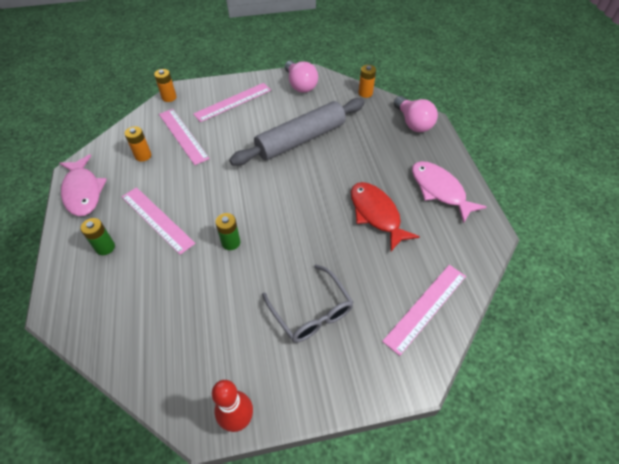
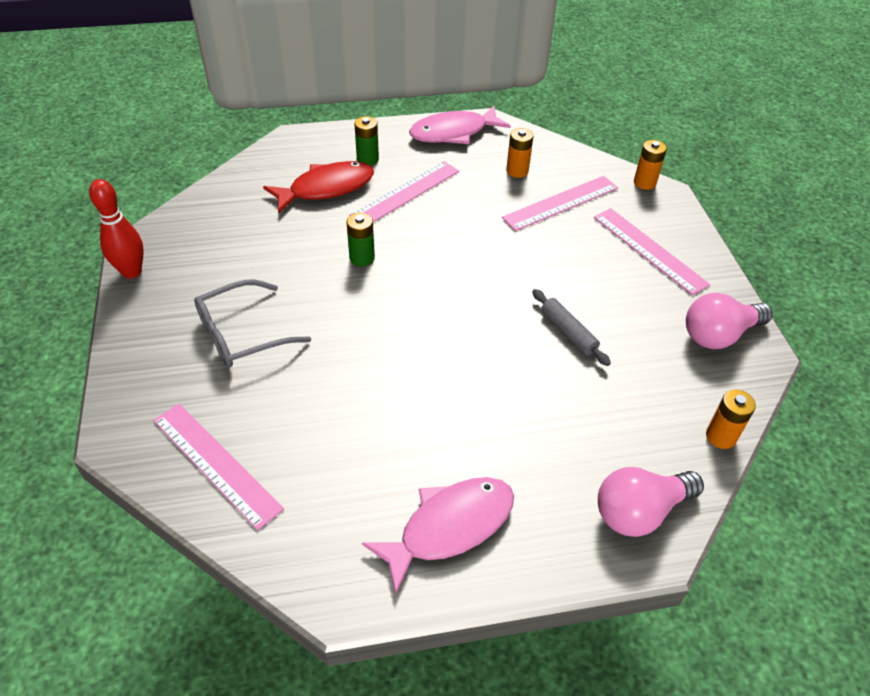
camera: 90 degrees right, 5 degrees down
grey rolling pin [229,98,365,166] -> grey rolling pin [532,289,611,366], size x0.44
red fish [351,182,420,251] -> red fish moved to [263,161,374,213]

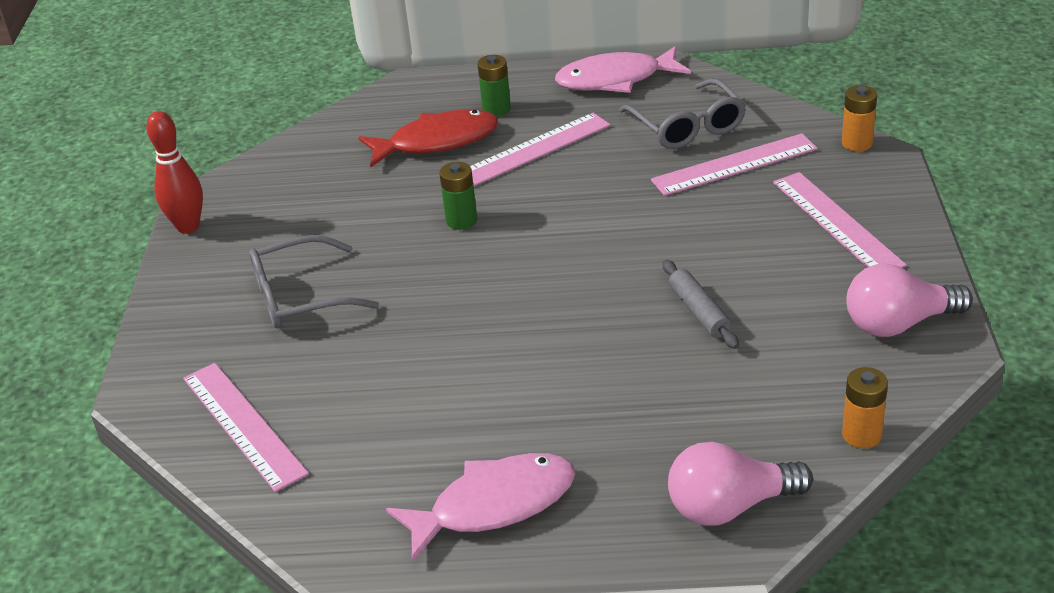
camera: 15 degrees right, 10 degrees down
orange battery [506,128,533,178] -> grey glasses [619,78,746,149]

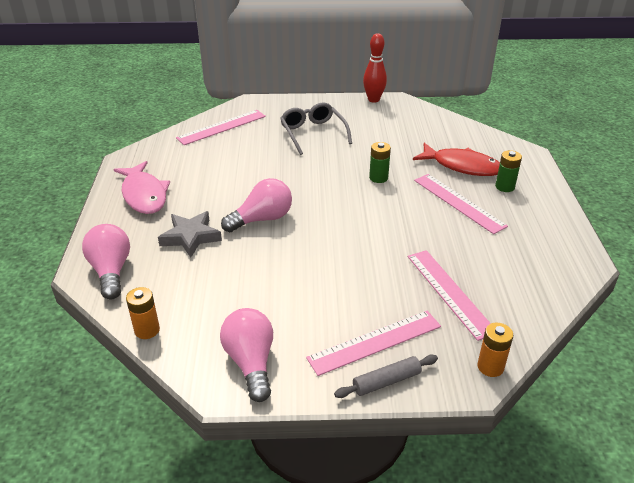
camera: 85 degrees right, 0 degrees up
red fish [358,110,498,168] -> red fish turned 45 degrees counterclockwise [413,143,500,176]
pink fish [555,46,691,93] -> none
grey glasses [619,78,746,149] -> none
grey rolling pin [663,260,739,349] -> grey rolling pin moved to [334,355,438,398]
none -> grey star [158,211,222,258]
none -> pink light bulb [221,178,292,232]

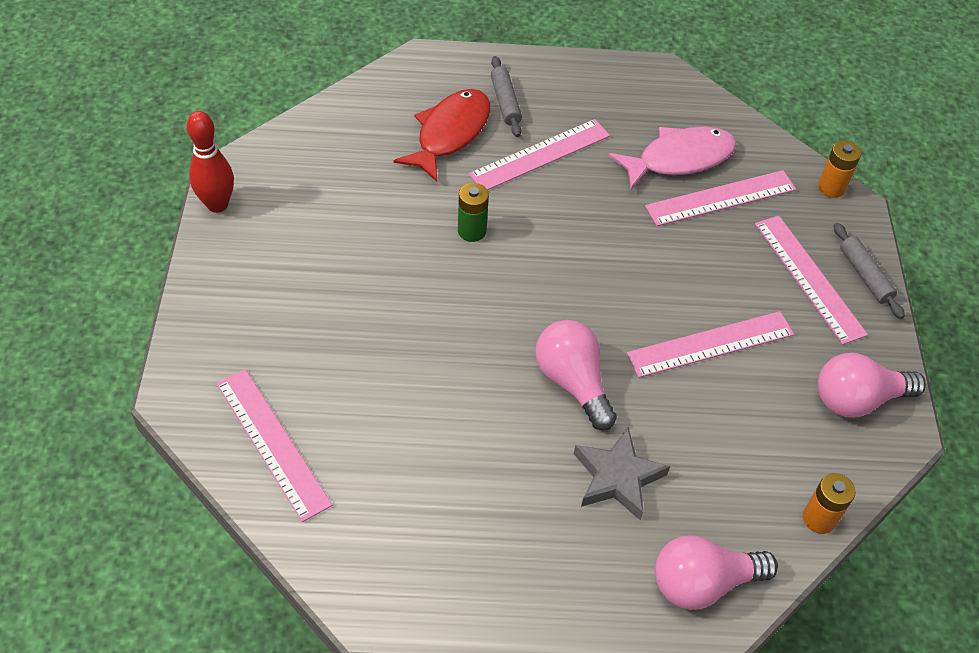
camera: 90 degrees left, 15 degrees up
pink fish [113,161,170,214] -> pink fish moved to [608,127,737,190]
grey glasses [280,102,352,155] -> none
green battery [495,150,522,192] -> grey rolling pin [491,56,522,137]
none -> pink ruler [627,311,794,378]

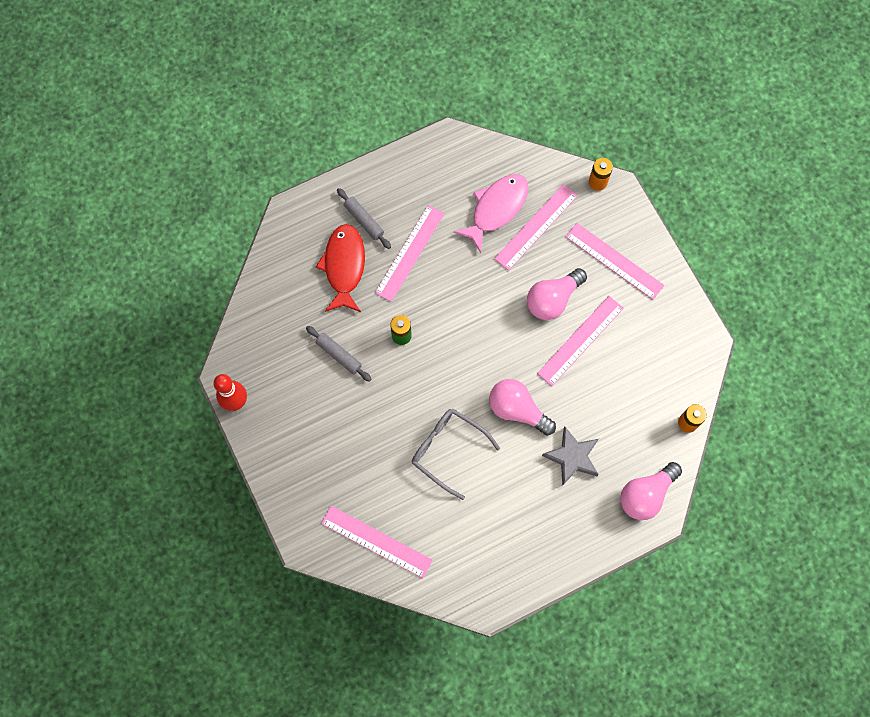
camera: 25 degrees left, 20 degrees up
pink light bulb [817,353,926,418] -> pink light bulb moved to [527,268,587,320]
grey rolling pin [833,223,905,319] -> grey rolling pin moved to [306,326,372,382]
none -> grey glasses [412,408,500,500]

